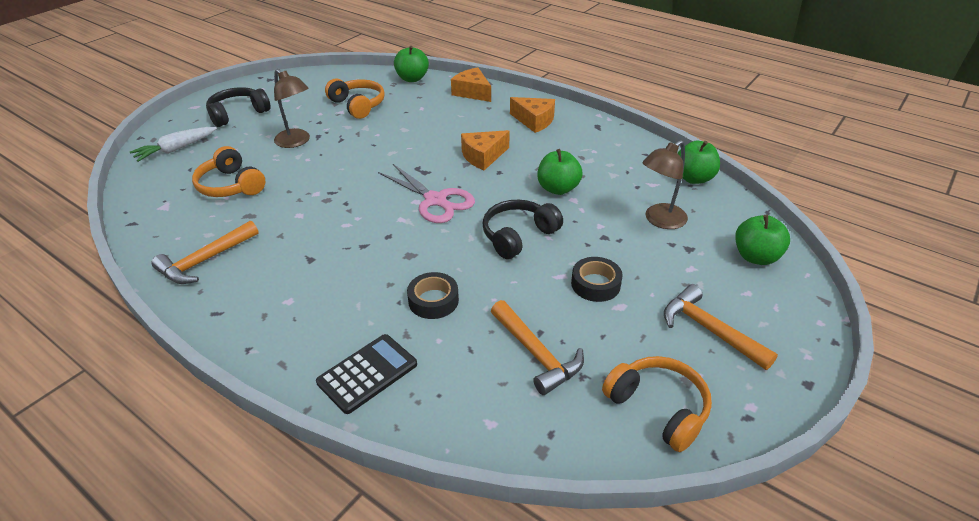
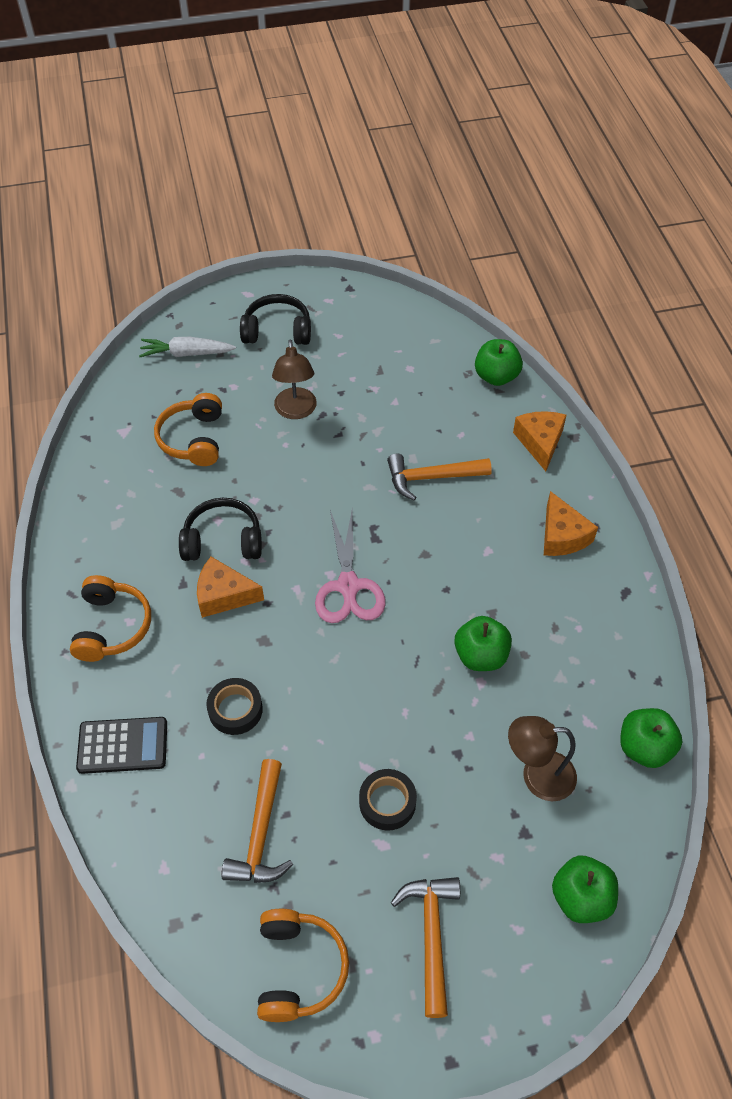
camera: 40 degrees right, 15 degrees up
orange hammer [152,220,259,284] -> orange hammer moved to [387,454,492,500]
orange headphones [325,79,385,119] -> orange headphones moved to [70,575,151,662]
orange cheese [461,130,510,170] -> orange cheese moved to [197,557,264,618]
black headphones [483,200,563,259] -> black headphones moved to [179,498,262,561]

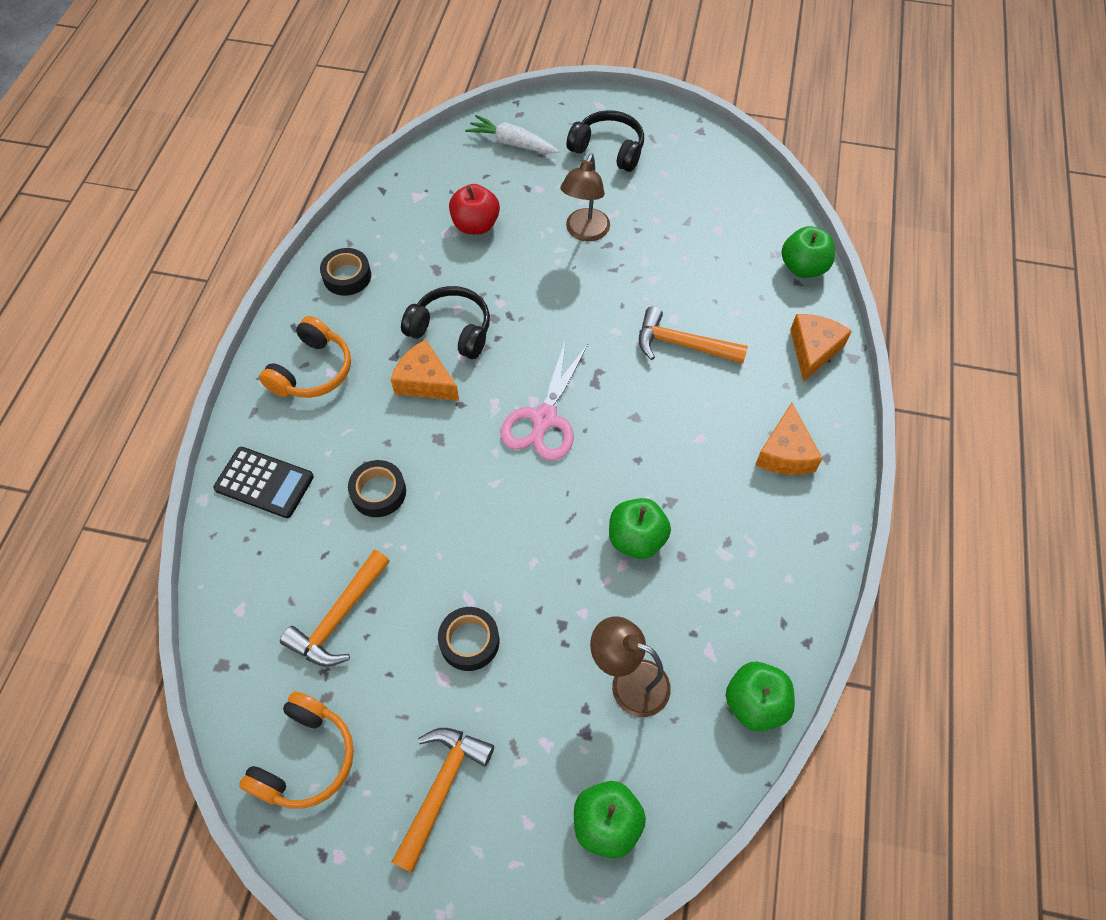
camera: 25 degrees right, 5 degrees up
orange headphones [154,393,222,466] -> red apple [449,184,500,234]
none -> black tape [320,248,371,296]

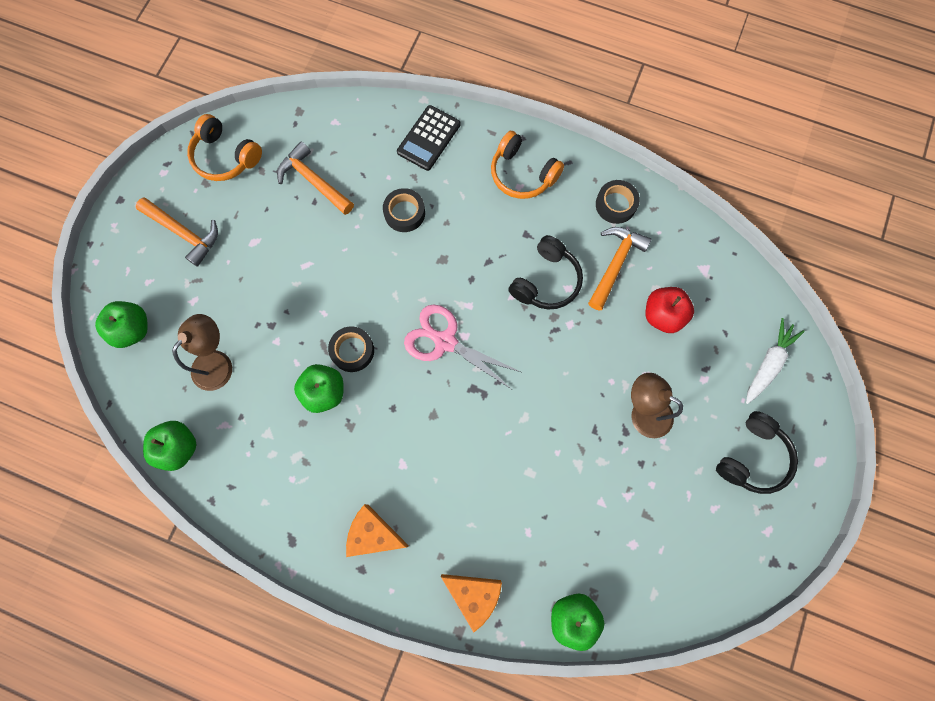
camera: 100 degrees right, 15 degrees up
orange cheese [391,339,459,401] -> none
black tape [438,607,499,671] -> black tape moved to [328,326,374,372]
orange hammer [639,307,748,364] -> orange hammer moved to [588,227,652,311]

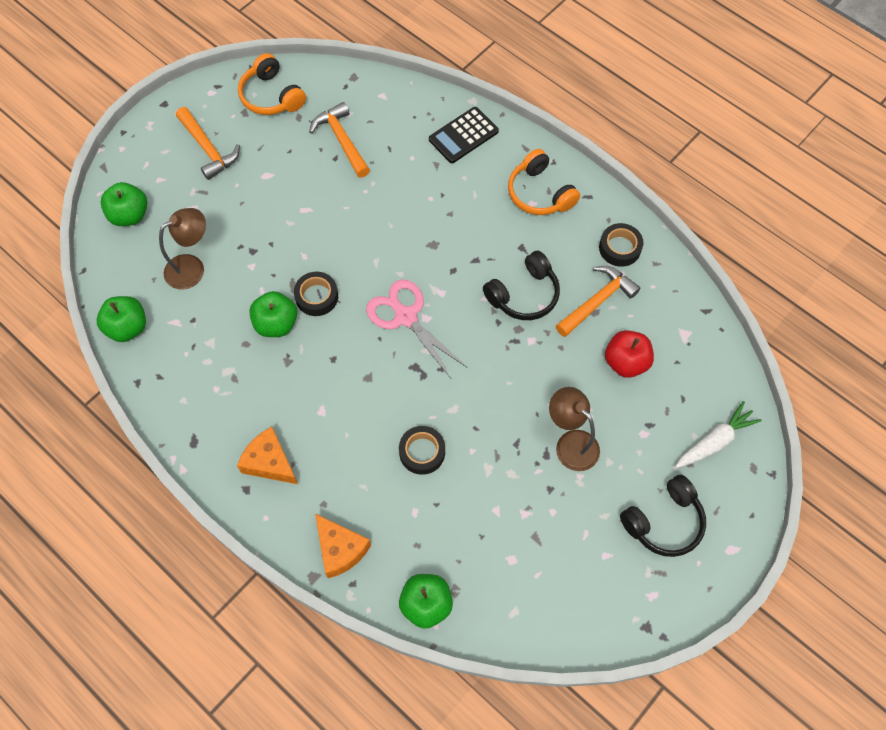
camera: 20 degrees right, 10 degrees down
black tape [383,188,425,232] -> black tape moved to [399,426,445,475]

